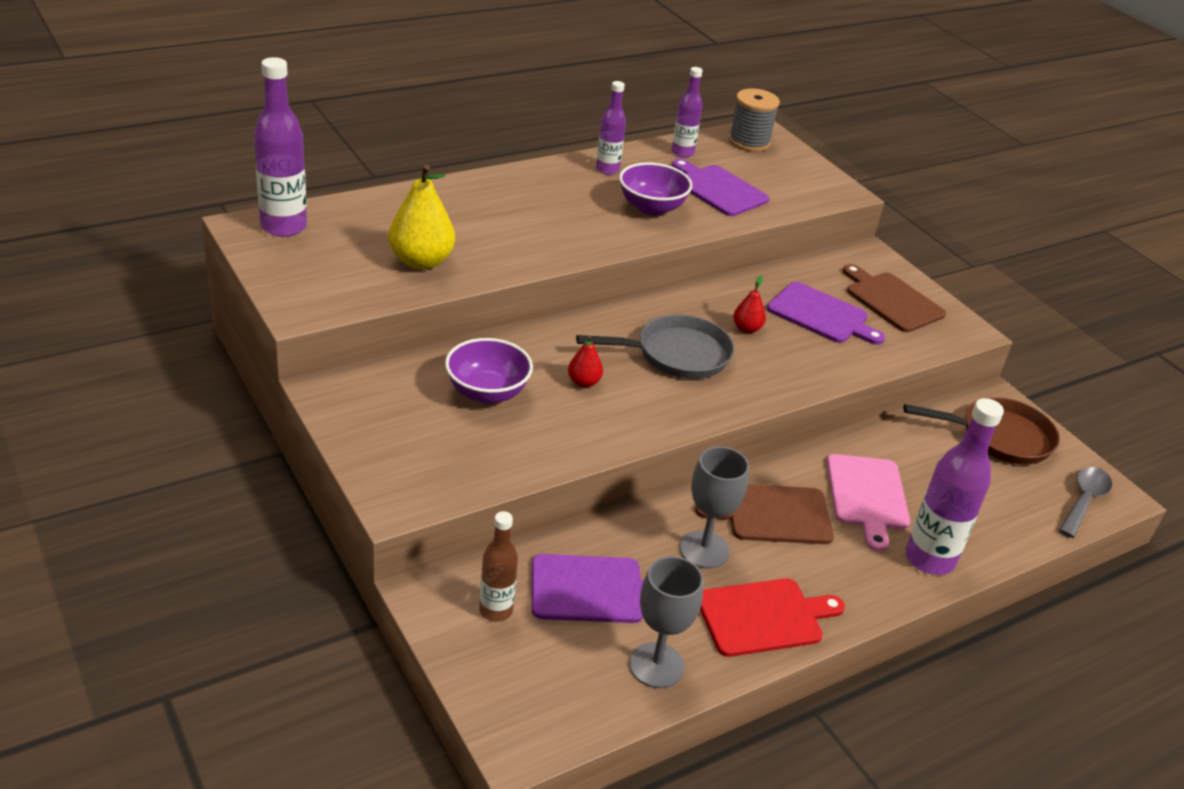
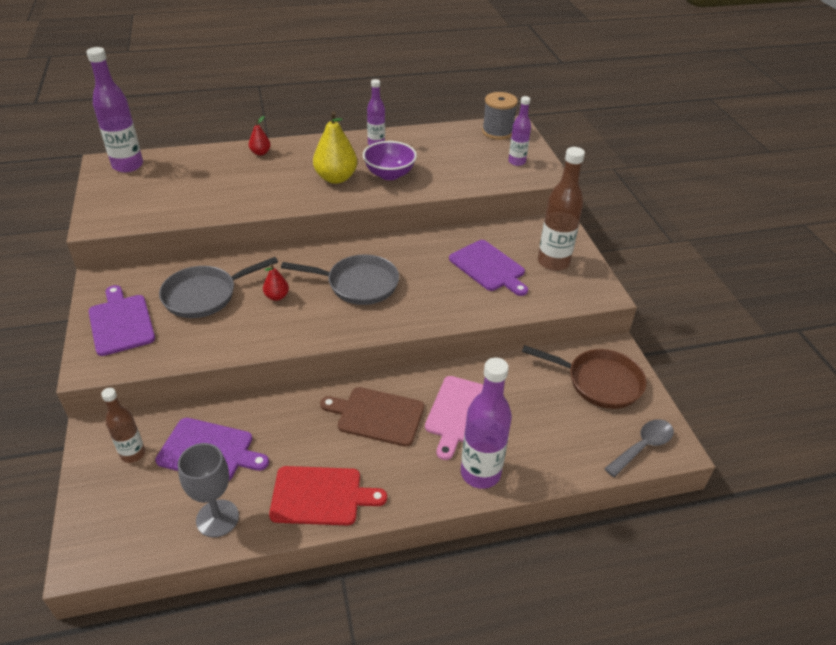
camera: 20 degrees right, 5 degrees up
yellow pear [389,165,455,270] -> yellow pear moved to [313,111,357,184]
purple bowl [445,338,533,404] -> grey pan [159,257,278,318]
purple bottle [672,67,703,158] -> purple bottle moved to [508,96,531,166]
purple cutting board [672,159,769,216] -> purple cutting board moved to [88,285,155,356]
grey goblet [679,446,749,569] -> none
red pear [733,276,766,333] -> red pear moved to [249,116,271,156]
brown cutting board [843,264,946,332] -> brown bottle [538,147,585,271]

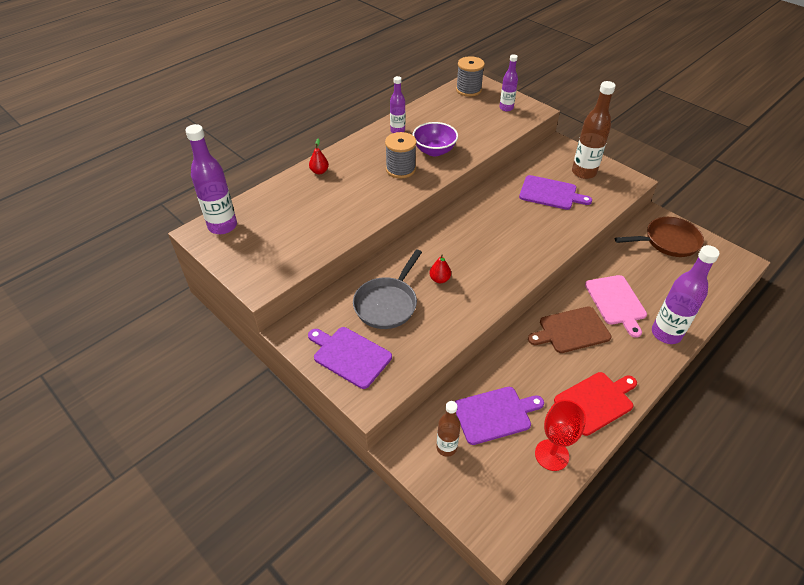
camera: 30 degrees left, 5 degrees up
grey goblet [178,443,239,537] -> red goblet [535,400,586,471]
grey pan [281,254,399,305] -> none
yellow pear [313,111,357,184] -> grey spool [385,132,417,178]
grey spoon [604,419,674,477] -> none

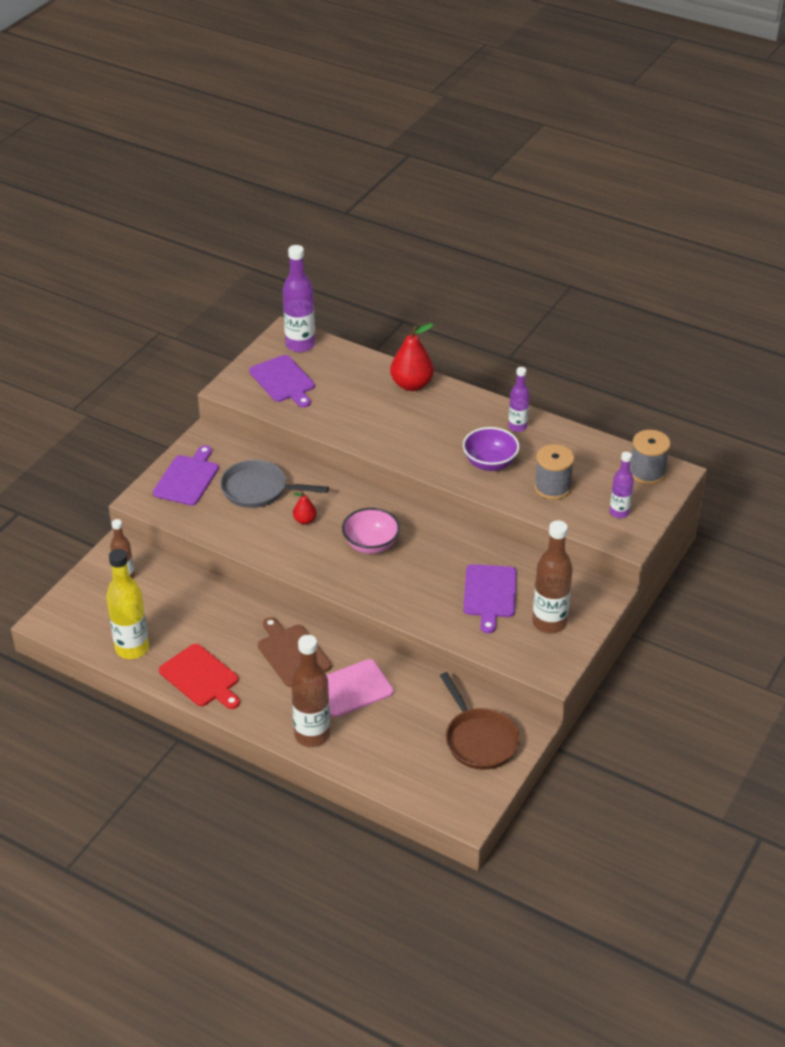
camera: 75 degrees right, 5 degrees down
red pear [309,139,329,174] -> red pear [390,323,434,391], size x1.95
grey spool [385,132,417,178] -> grey spool moved to [534,444,574,500]
purple cutting board [455,387,544,445] -> purple cutting board moved to [249,355,315,408]
red goblet [535,400,586,471] -> yellow bottle [106,549,149,659]
purple bottle [652,245,719,344] -> brown bottle [291,635,330,747]
none -> pink bowl [342,508,400,554]

